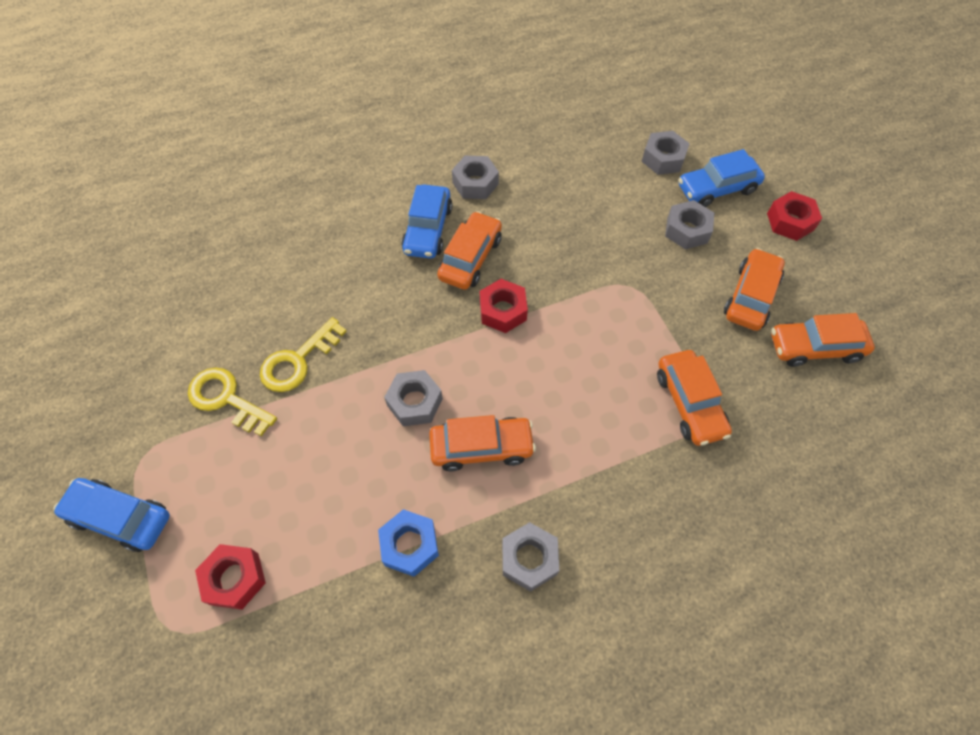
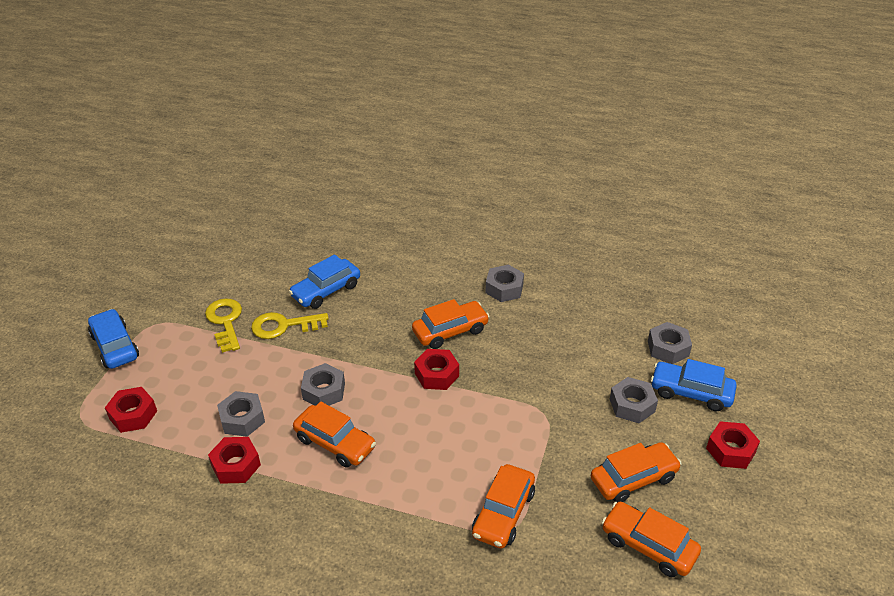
camera: 40 degrees right, 20 degrees down
blue nut [378,509,439,577] -> red nut [208,437,261,484]
blue car [401,184,452,259] -> blue car moved to [289,254,360,309]
grey nut [502,522,559,592] -> grey nut moved to [217,391,265,437]

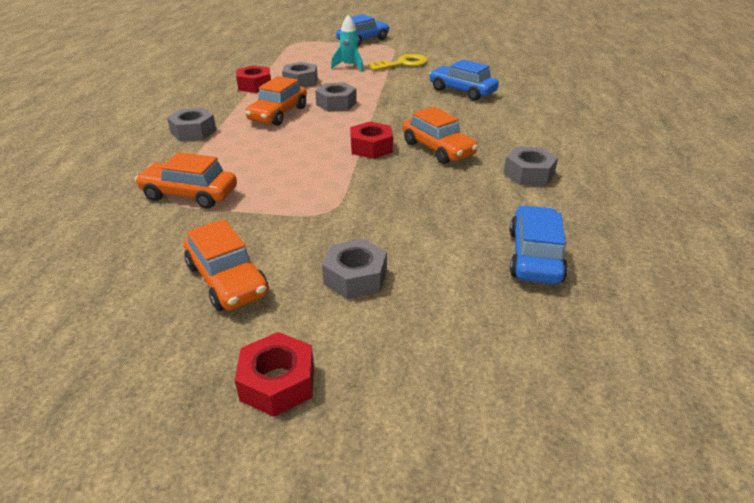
camera: 80 degrees right, 5 degrees down
red nut [105,387,157,433] -> none
yellow key [251,312,329,339] -> none
orange car [602,502,701,577] -> none
grey nut [648,322,692,364] -> grey nut moved to [167,108,216,141]
blue car [651,359,737,412] -> blue car moved to [510,205,568,284]
none -> turquoise rocket [331,15,364,72]

